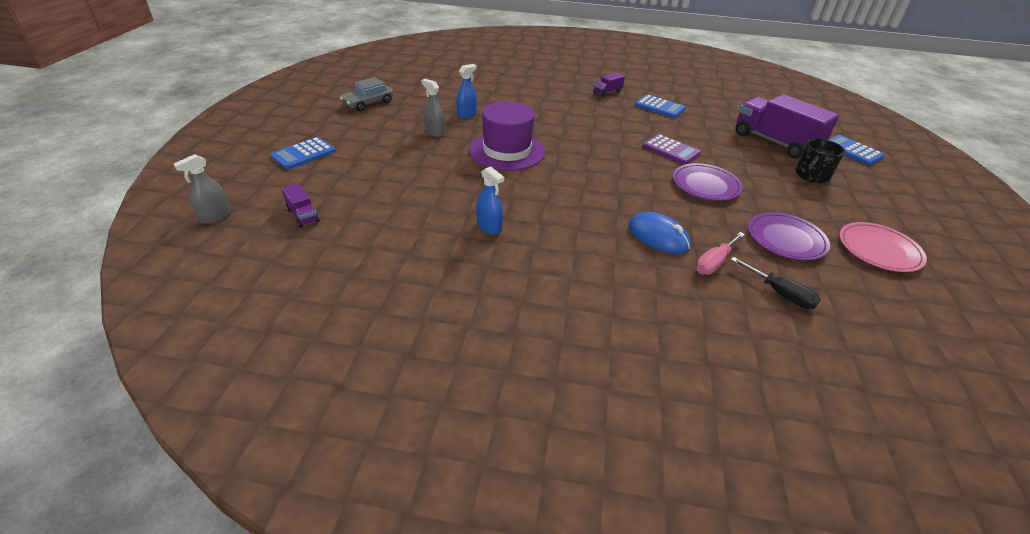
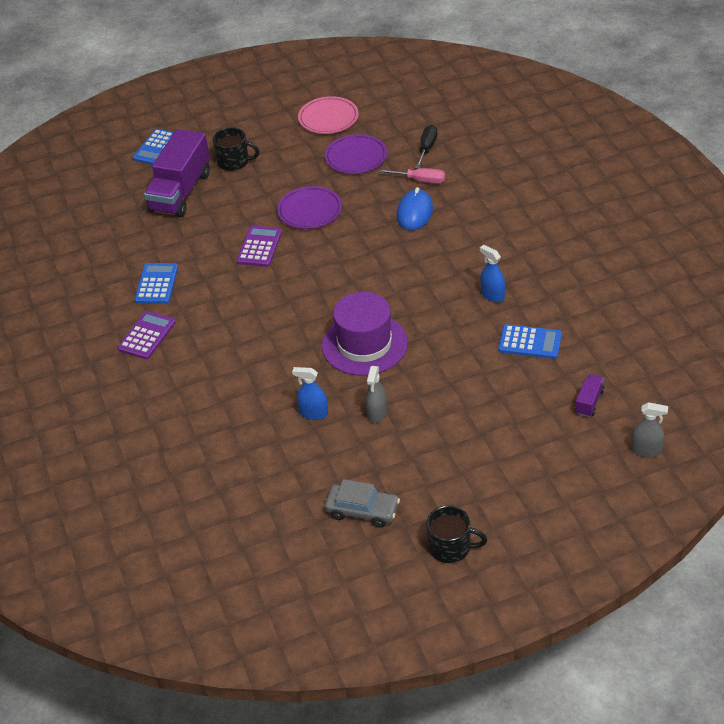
camera: 115 degrees left, 5 degrees up
blue calculator [270,137,336,169] -> blue calculator moved to [498,324,562,359]
blue spray bottle [476,166,504,235] -> blue spray bottle turned 60 degrees counterclockwise [480,245,505,303]
purple truck [593,72,625,97] -> purple calculator [118,311,176,359]
none -> black mug [426,505,487,563]

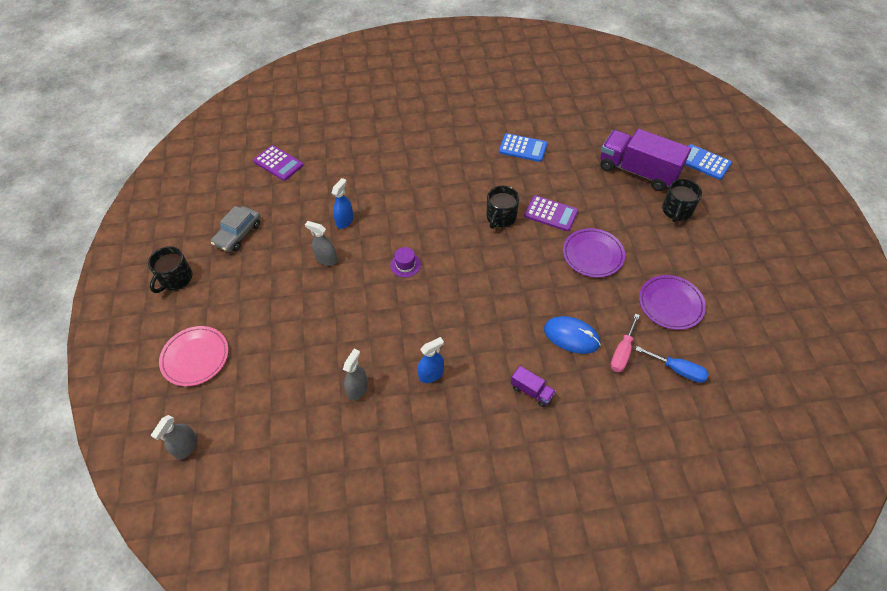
camera: 100 degrees right, 10 degrees up
purple calculator [118,311,176,359] -> purple calculator moved to [253,145,303,181]
pink plate [298,96,359,134] -> pink plate moved to [159,326,228,386]
purple hat [322,292,408,376] -> purple hat [390,247,421,277], size x0.41
black screwdriver [415,125,437,169] -> blue screwdriver [635,346,709,383]
blue calculator [498,324,562,359] -> grey spray bottle [343,349,368,401]
purple truck [575,374,605,417] -> purple truck moved to [511,366,556,407]
none -> black mug [486,186,519,229]

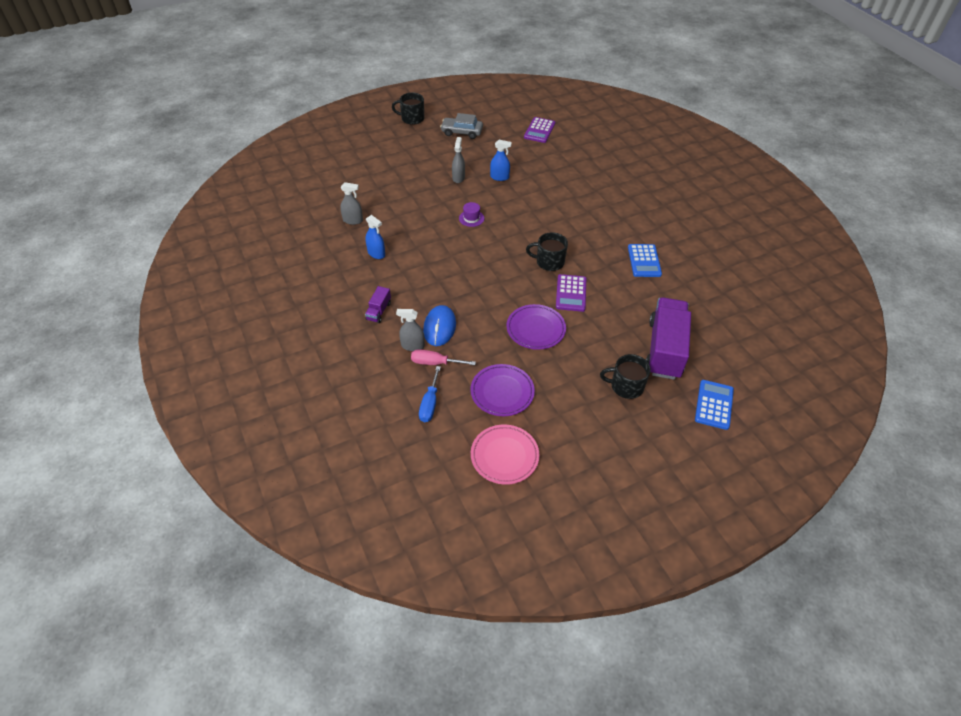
camera: 70 degrees right, 5 degrees down
grey spray bottle [151,415,198,460] -> grey spray bottle moved to [396,309,425,351]
pink plate [159,326,228,386] -> pink plate moved to [471,424,539,485]

